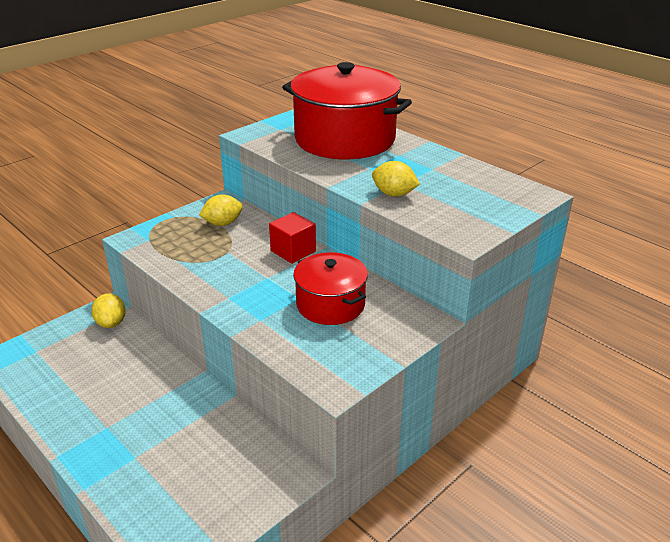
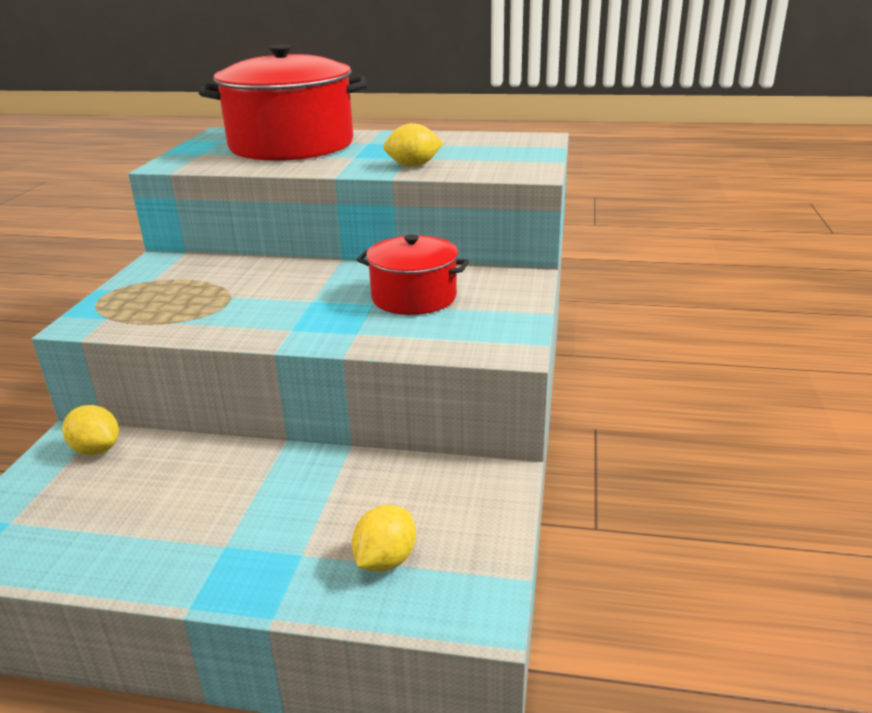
camera: 35 degrees left, 5 degrees down
yellow lemon [199,195,243,226] -> yellow lemon moved to [352,505,416,572]
red cube [269,212,316,264] -> none

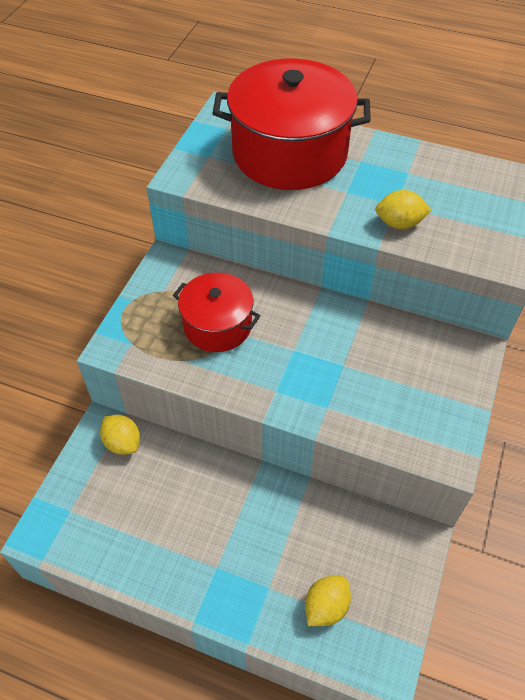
camera: 10 degrees right, 25 degrees up
red pot [357,235,469,315] -> red pot moved to [173,273,260,352]

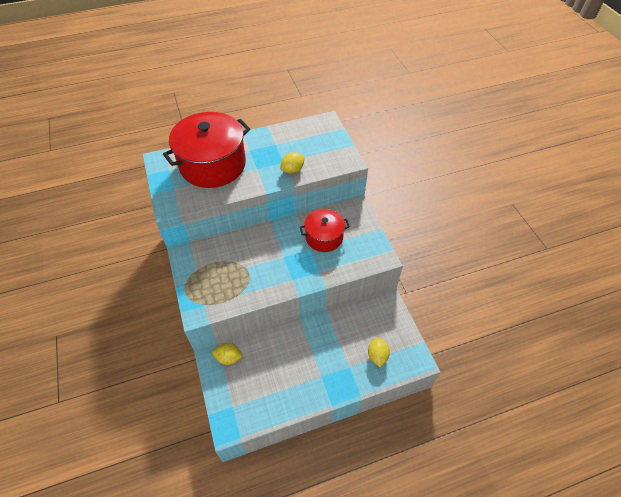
camera: 40 degrees left, 0 degrees up
red pot [173,273,260,352] -> red pot moved to [300,209,350,252]

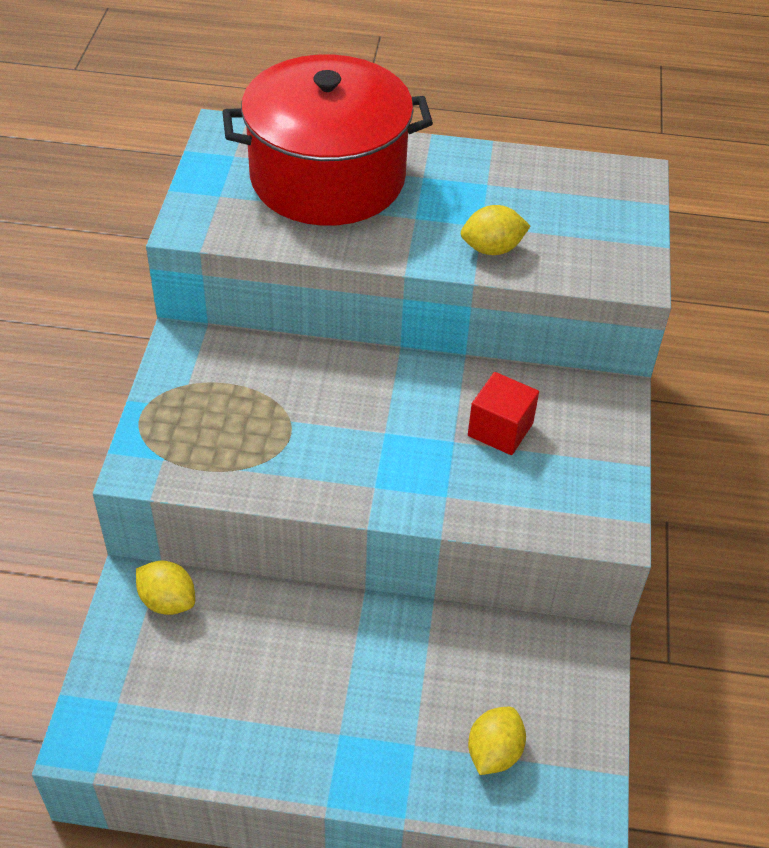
camera: 25 degrees right, 5 degrees down
red pot [300,209,350,252] -> red cube [468,372,539,455]

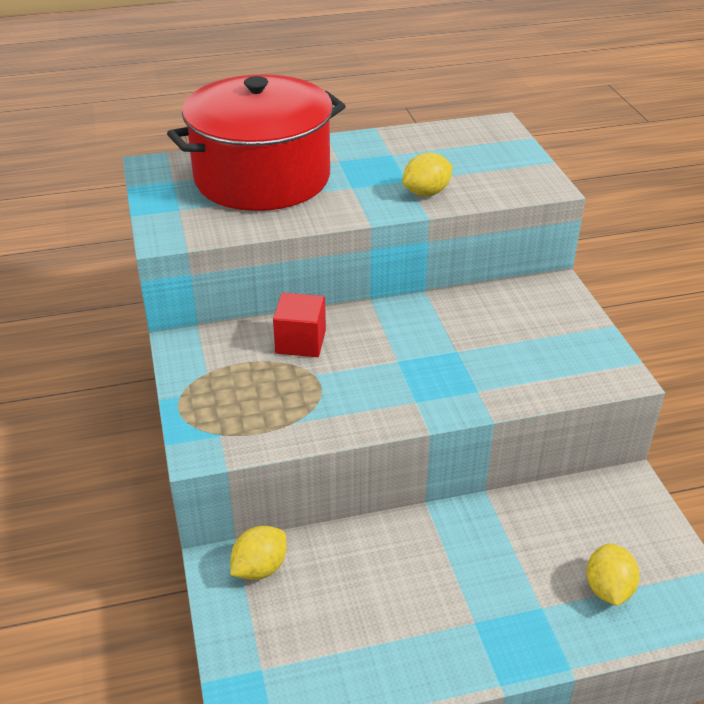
camera: 20 degrees left, 10 degrees down
yellow lemon [136,560,195,615] -> yellow lemon turned 60 degrees counterclockwise [230,526,287,580]
red cube [468,372,539,455] -> red cube moved to [273,293,326,357]

